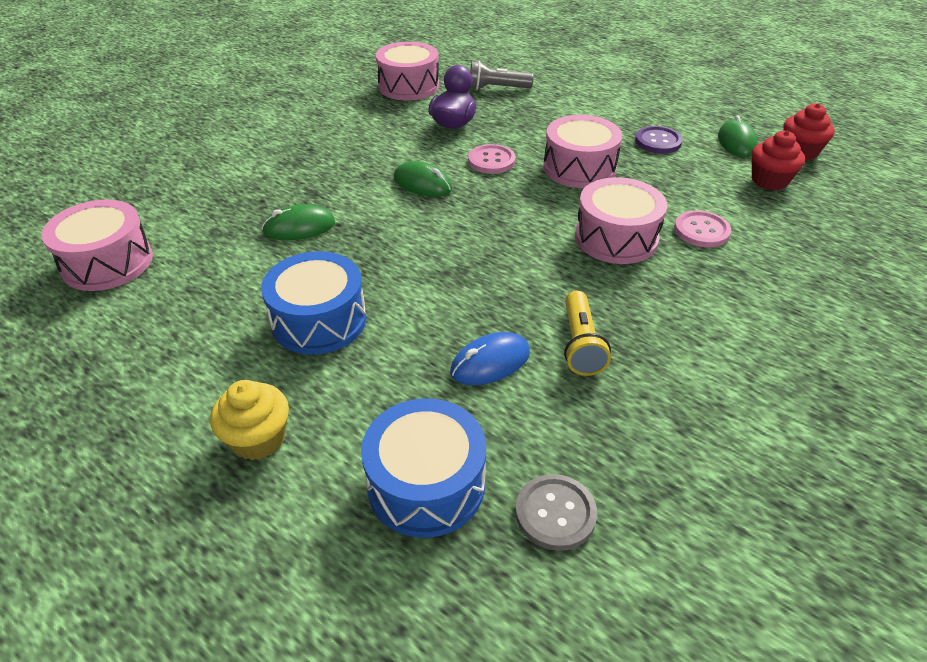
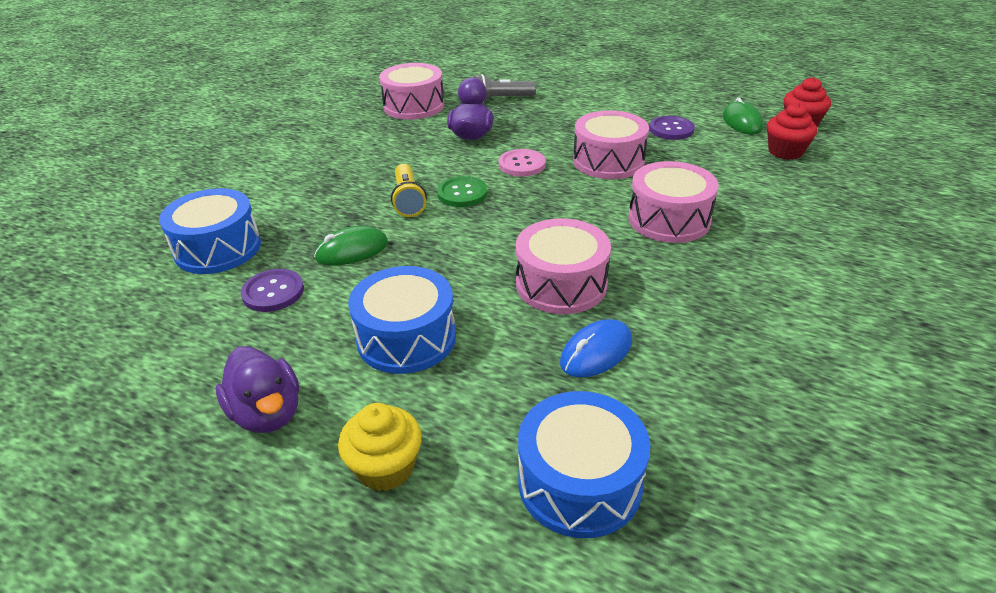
camera: 10 degrees left, 5 degrees down
pink drum [41,199,153,291] -> pink drum moved to [516,218,611,314]
green mouse [394,161,452,197] -> green button [437,176,488,207]
grey button [515,474,597,551] -> none
yellow flashlight [564,291,611,376] -> yellow flashlight moved to [391,164,427,217]
pink button [674,210,731,247] -> none
none -> blue drum [159,188,261,274]
none -> purple duck [216,346,299,433]
none -> purple button [241,269,304,312]

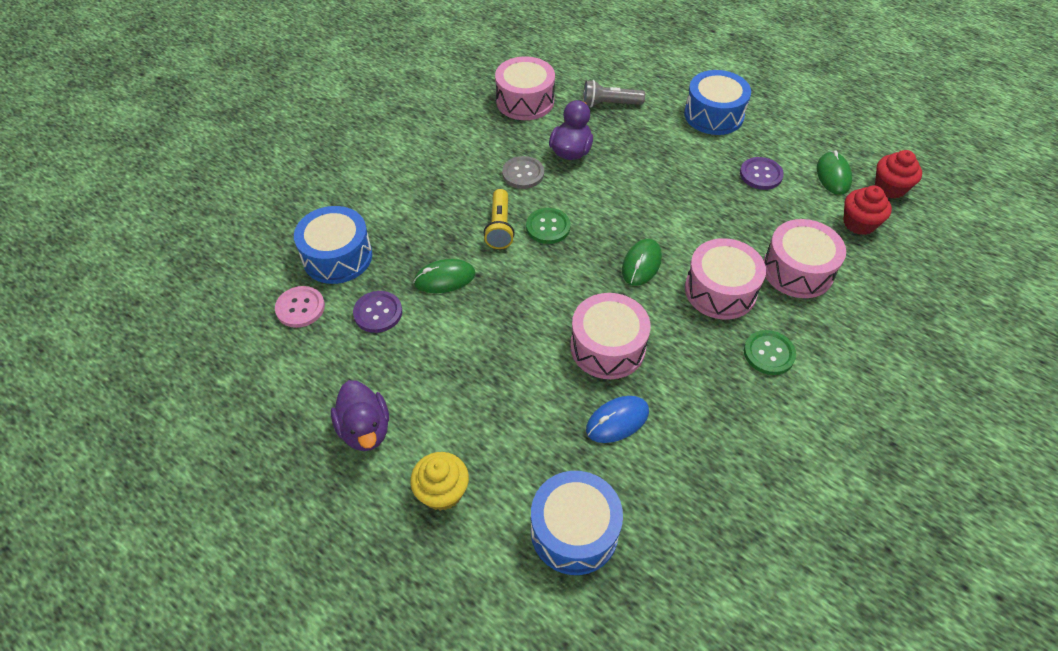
camera: 10 degrees right, 15 degrees up
blue drum [348,266,456,374] -> blue drum moved to [684,70,751,135]
pink button [499,149,546,177] -> pink button moved to [275,286,325,328]
pink drum [573,110,649,179] -> pink drum moved to [764,219,846,298]
none -> grey button [502,156,544,189]
none -> green mouse [622,239,662,286]
none -> green button [744,330,796,375]

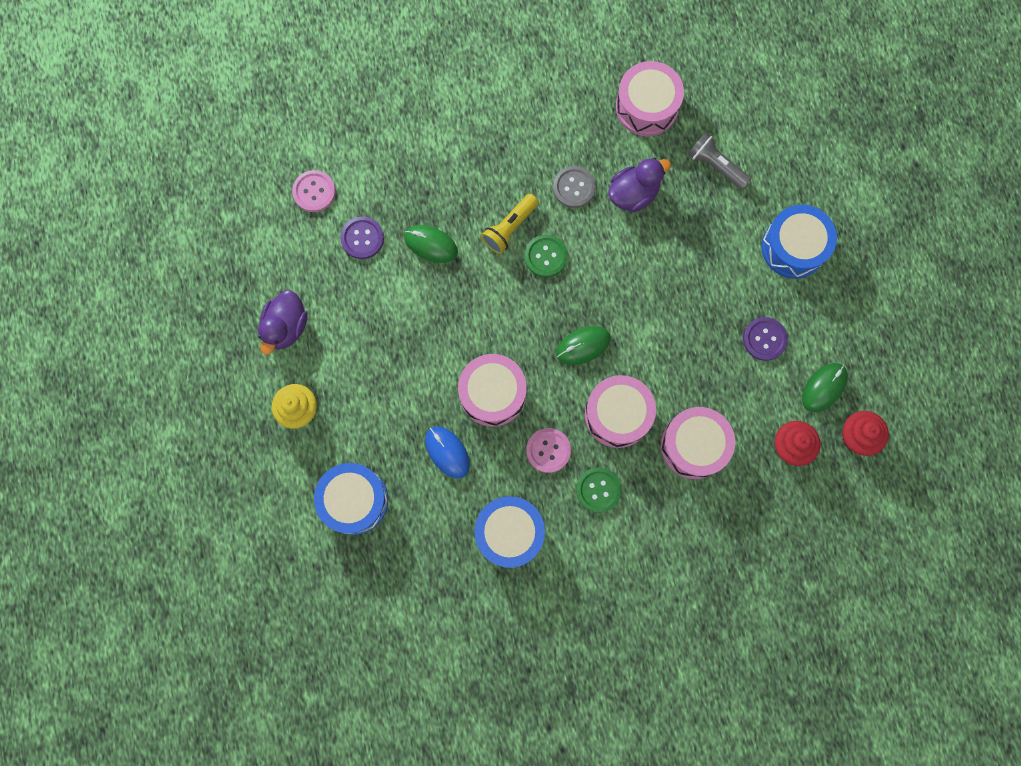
camera: 40 degrees right, 25 degrees up
blue drum [294,206,372,284] -> blue drum moved to [474,496,545,568]
blue mouse [586,396,649,443] -> blue mouse turned 45 degrees clockwise [425,427,470,478]
none -> pink button [526,428,571,473]

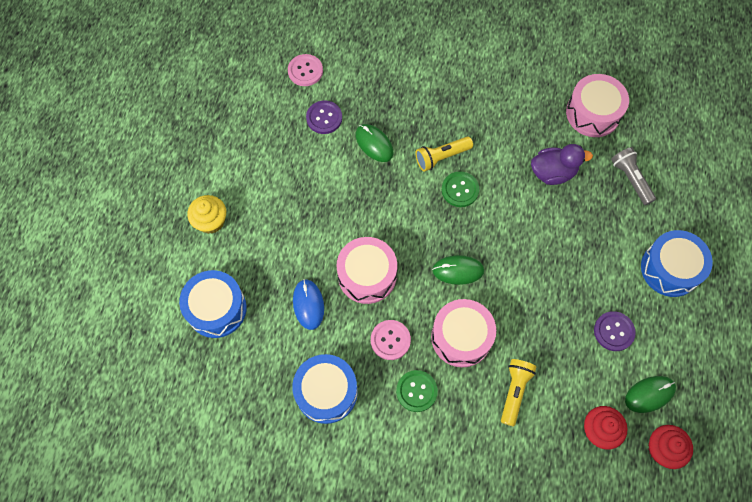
camera: 25 degrees right, 10 degrees down
purple duck [258,290,308,355] -> none
grey button [553,166,596,208] -> none
pink drum [661,407,735,479] -> yellow flashlight [501,359,537,426]

